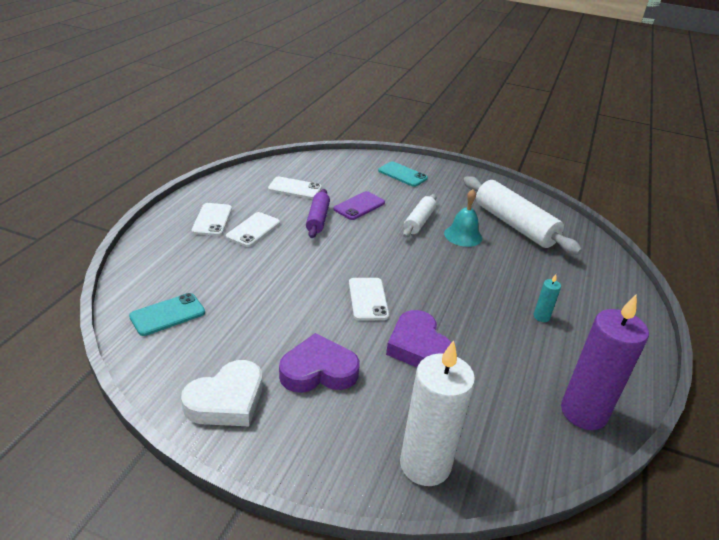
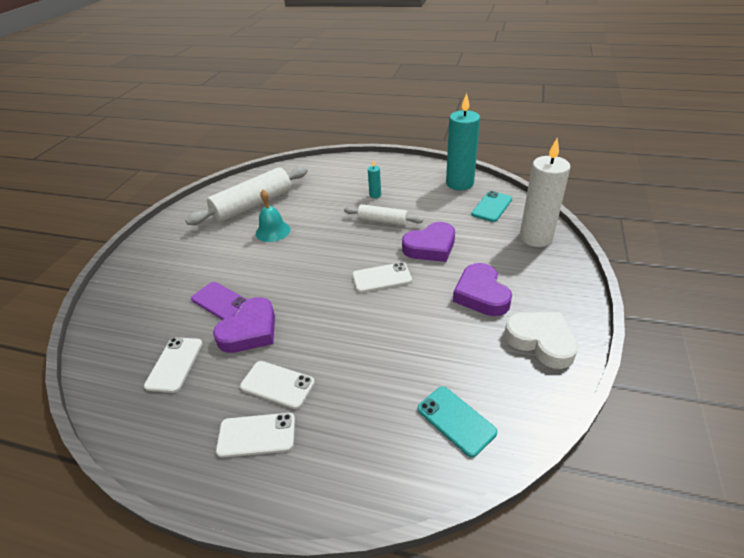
camera: 90 degrees left, 5 degrees up
purple rolling pin [306,189,330,238] -> purple heart [213,297,275,353]
turquoise phone [378,162,428,187] -> turquoise phone moved to [471,191,512,222]
white rolling pin [403,194,436,237] -> white rolling pin moved to [344,204,423,226]
purple candle [561,294,649,430] -> turquoise candle [446,93,480,190]

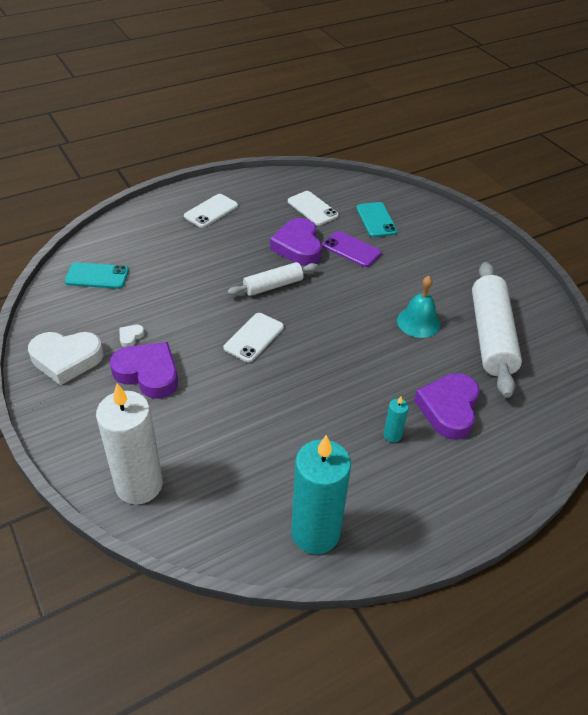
camera: 130 degrees right, 5 degrees up
purple phone [191,282,247,320] -> purple phone turned 45 degrees clockwise [322,231,382,267]
white phone [240,361,315,409] -> none
white rolling pin [344,204,423,226] -> white rolling pin moved to [227,262,318,296]
purple heart [402,222,455,262] -> purple heart moved to [414,373,480,440]
turquoise phone [471,191,512,222] -> turquoise phone moved to [356,202,398,237]
none -> white heart [119,325,144,347]

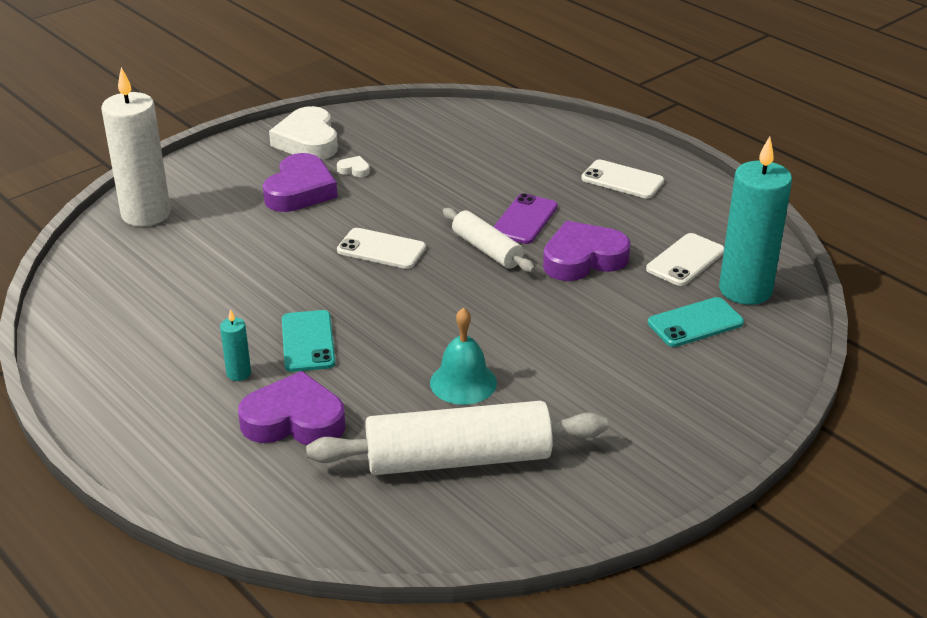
camera: 80 degrees right, 10 degrees down
turquoise phone [65,262,129,289] -> turquoise phone moved to [282,310,335,372]
turquoise candle [291,435,351,554] -> turquoise candle moved to [719,136,792,305]
purple phone [322,231,382,267] -> purple phone moved to [494,193,558,244]

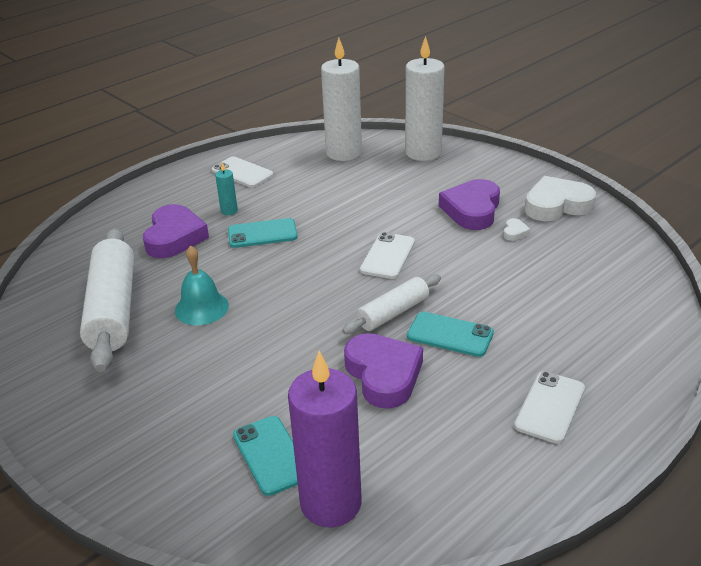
camera: 90 degrees right, 0 degrees up
purple heart [263,153,338,212] -> purple heart turned 90 degrees clockwise [439,179,500,230]
purple phone [494,193,558,244] -> turquoise phone [407,312,494,357]
white phone [646,233,724,286] -> white phone moved to [212,157,274,188]
turquoise candle [719,136,792,305] -> purple candle [288,351,362,527]
none -> white candle [321,38,362,161]

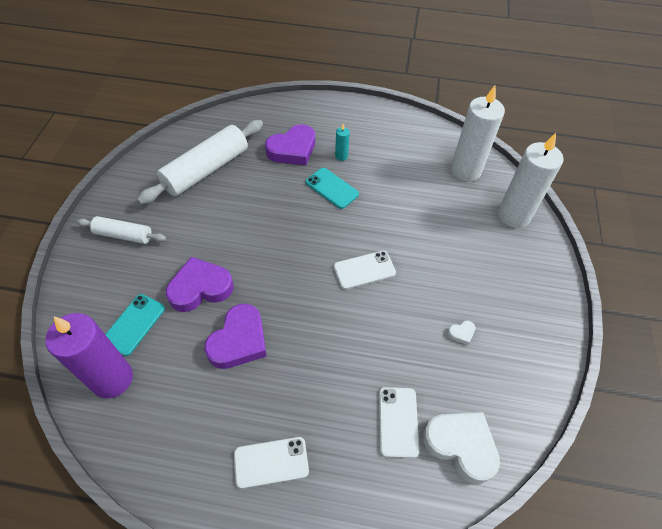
camera: 50 degrees right, 20 degrees up
turquoise bell [175,246,229,325] -> none
white phone [212,157,274,188] -> white phone moved to [379,387,419,458]
white rolling pin [342,274,441,334] -> white rolling pin moved to [77,216,166,244]
turquoise phone [407,312,494,357] -> none
purple heart [439,179,500,230] -> purple heart moved to [166,257,234,312]
white heart [525,176,596,221] -> white heart moved to [423,412,500,484]

